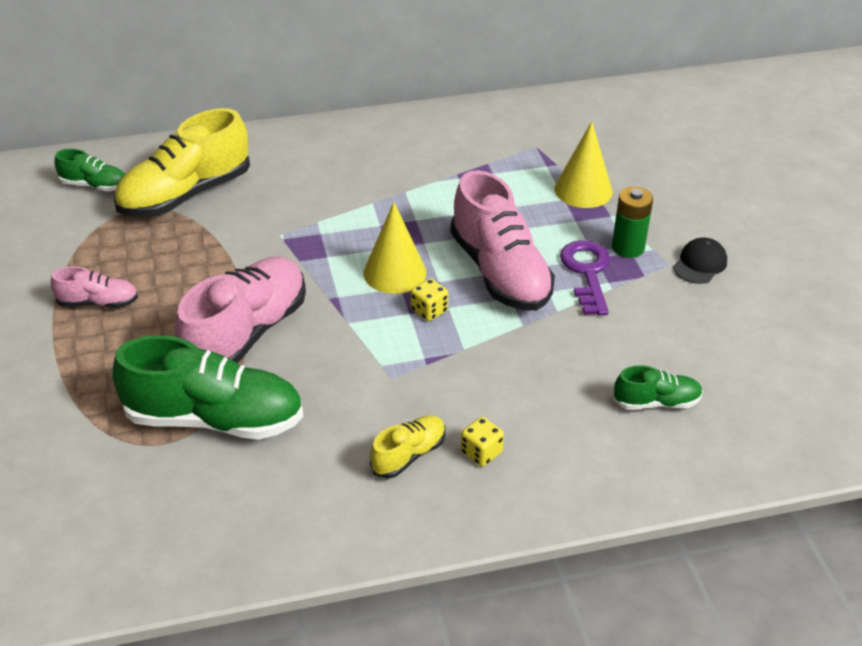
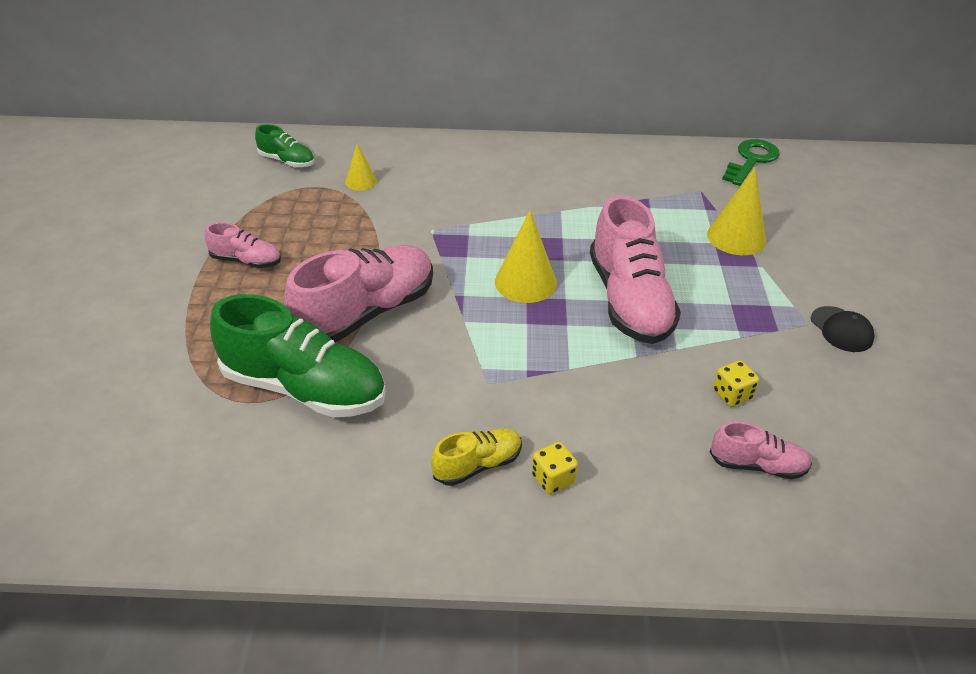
camera: 15 degrees right, 0 degrees up
yellow shoe [114,108,250,217] -> yellow cone [345,143,377,191]
yellow dice [411,278,448,321] -> yellow dice moved to [713,360,759,407]
purple key [560,240,610,316] -> none
green battery [612,187,653,258] -> none
green shoe [613,365,703,410] -> pink shoe [710,421,812,479]
black cap [673,238,727,284] -> black cap turned 105 degrees clockwise [811,306,875,352]
none -> green key [722,139,780,186]

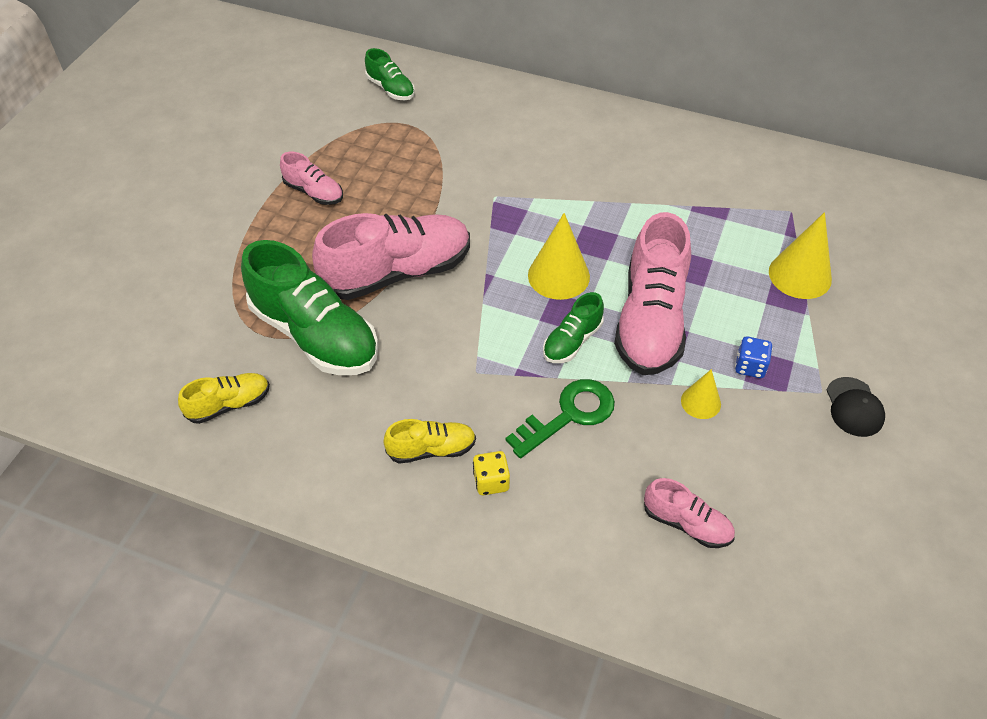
camera: 20 degrees right, 10 degrees up
yellow cone [345,143,377,191] -> yellow cone moved to [681,369,721,419]
yellow dice [713,360,759,407] -> none
green key [722,139,780,186] -> green key moved to [506,379,615,458]
none -> yellow shoe [178,373,270,424]
none -> green shoe [543,292,604,363]
none -> blue dice [735,336,772,378]

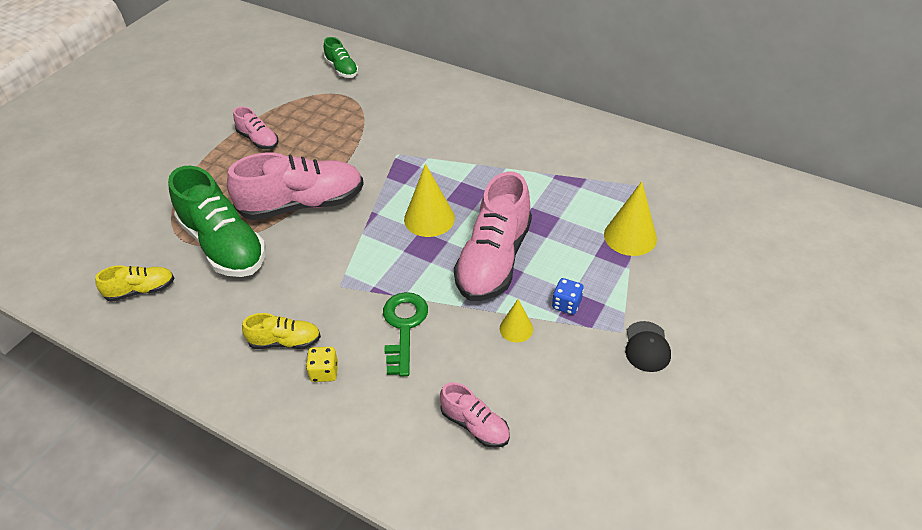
camera: 10 degrees right, 5 degrees down
green key [506,379,615,458] -> green key turned 60 degrees counterclockwise [383,292,428,377]
green shoe [543,292,604,363] -> none

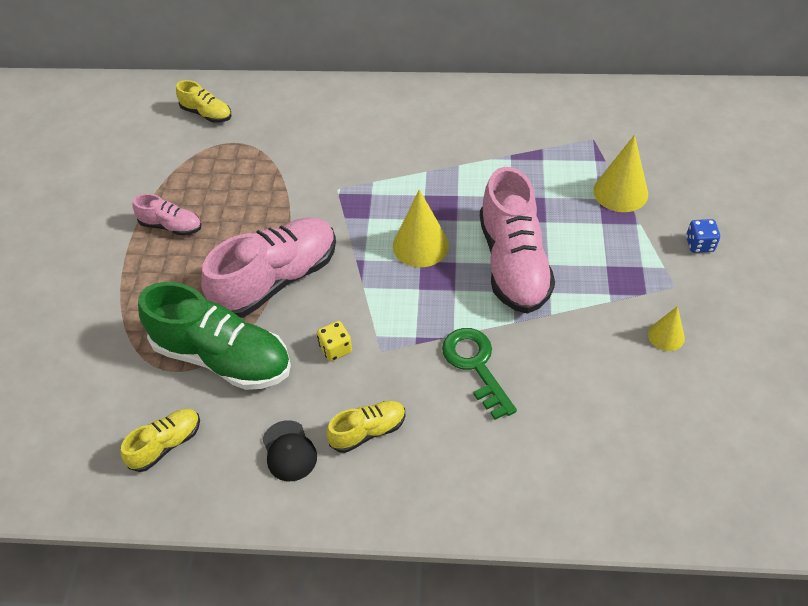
camera: 25 degrees left, 5 degrees up
yellow dice [306,347,338,382] -> yellow dice moved to [317,321,352,361]
green shoe [324,37,359,78] -> yellow shoe [176,80,231,123]
pink shoe [440,382,510,448] -> none
yellow cone [500,299,533,343] -> yellow cone moved to [648,306,685,351]
blue dice [552,278,584,315] -> blue dice moved to [686,219,720,253]
black cap [625,321,671,372] -> black cap moved to [262,420,317,481]

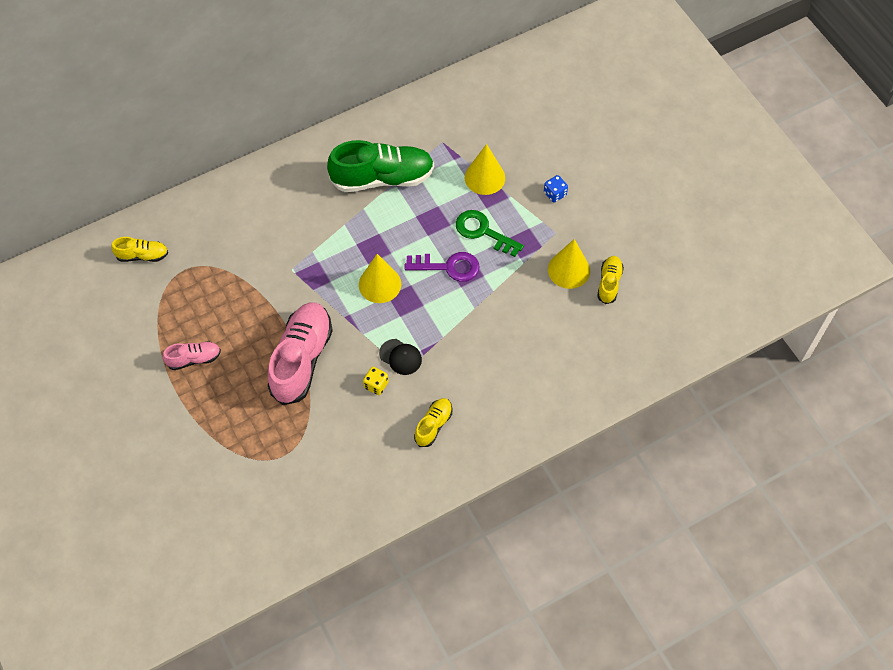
camera: 35 degrees left, 10 degrees up
yellow shoe [121,409,200,472] -> yellow shoe moved to [597,256,624,304]
green shoe [138,282,291,390] -> green shoe moved to [327,140,434,192]
black cap [262,420,317,481] -> black cap moved to [379,339,422,375]
green key [442,328,517,420] -> green key moved to [456,210,524,257]
pink shoe [480,167,555,314] -> purple key [404,252,480,282]
yellow cone [648,306,685,351] -> yellow cone [548,239,590,289], size x1.72

